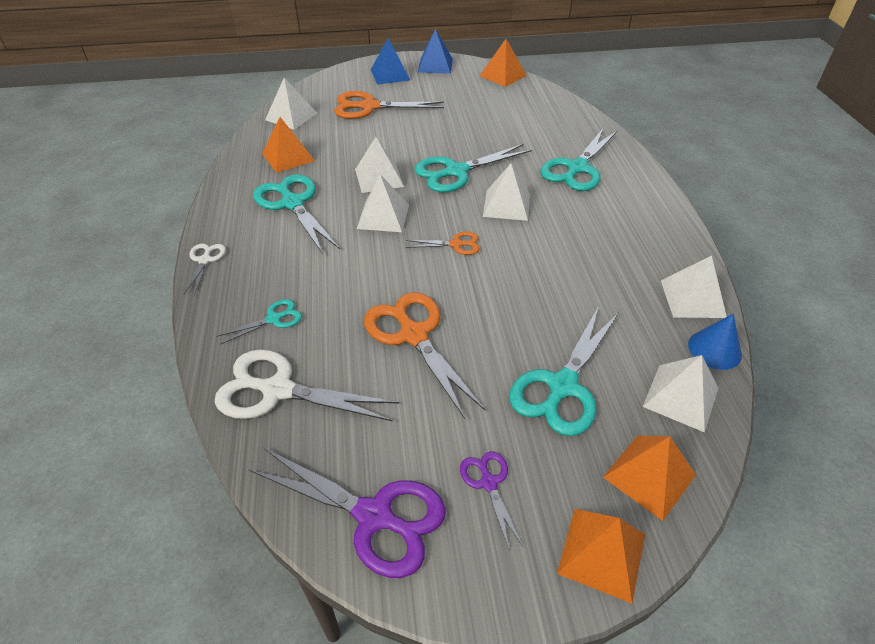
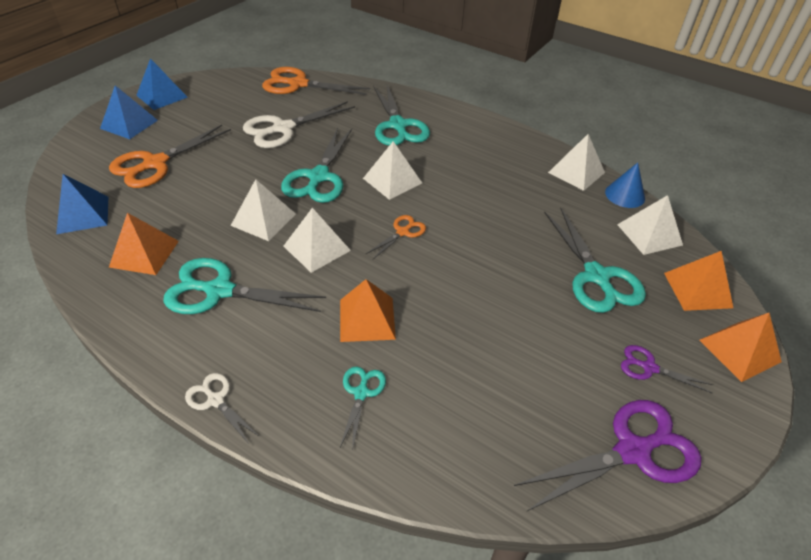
camera: 50 degrees left, 0 degrees up
white scissors [214,349,399,421] -> white scissors moved to [243,101,355,148]
white pyramid [265,78,317,130] -> blue pyramid [56,174,108,234]
orange scissors [364,292,485,419] -> orange scissors moved to [262,67,370,95]
orange pyramid [480,39,527,87] -> orange pyramid moved to [340,279,396,342]

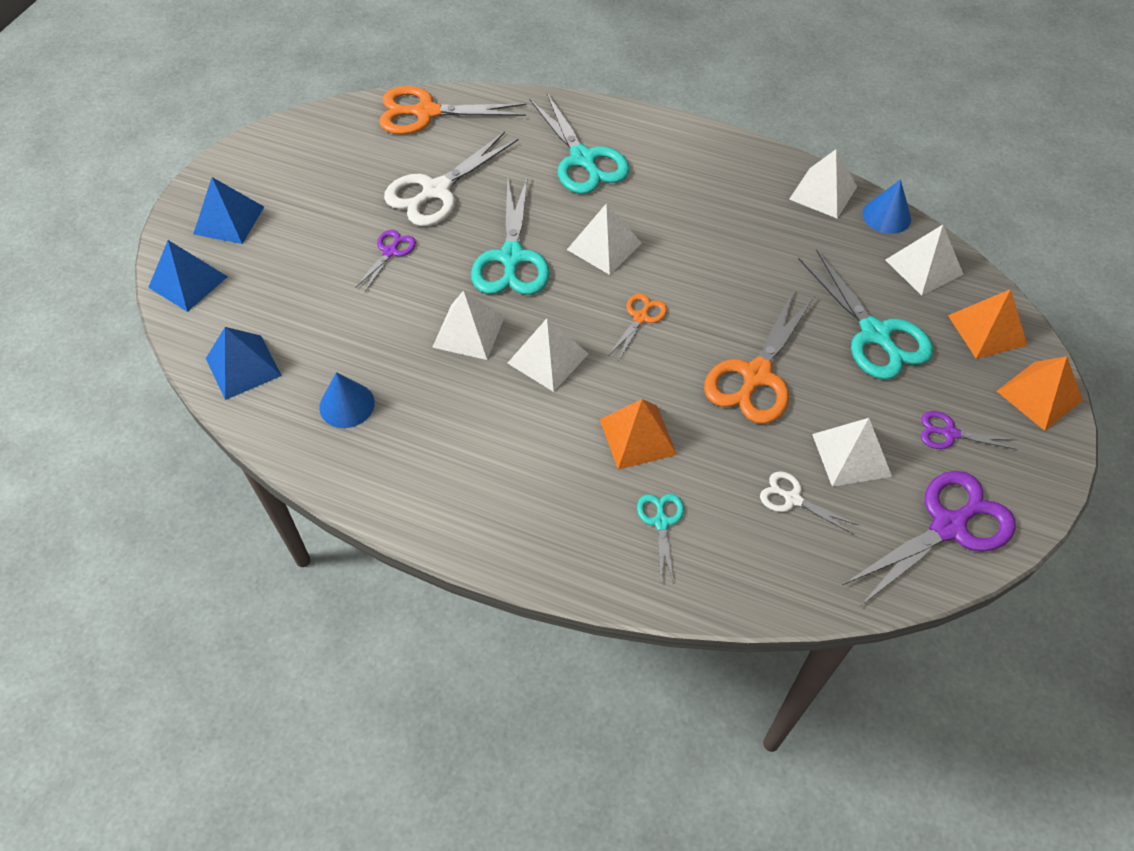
camera: 10 degrees left, 10 degrees up
orange scissors [109,125,231,188] -> orange scissors moved to [704,290,815,424]
orange pyramid [109,213,179,275] -> blue cone [319,372,375,428]
blue pyramid [136,58,188,110] -> blue pyramid moved to [148,240,228,312]
turquoise scissors [163,258,326,314] -> none
white scissors [185,373,260,444] -> white scissors moved to [760,471,858,535]
none -> purple scissors [355,230,416,292]
none -> white pyramid [812,418,892,487]

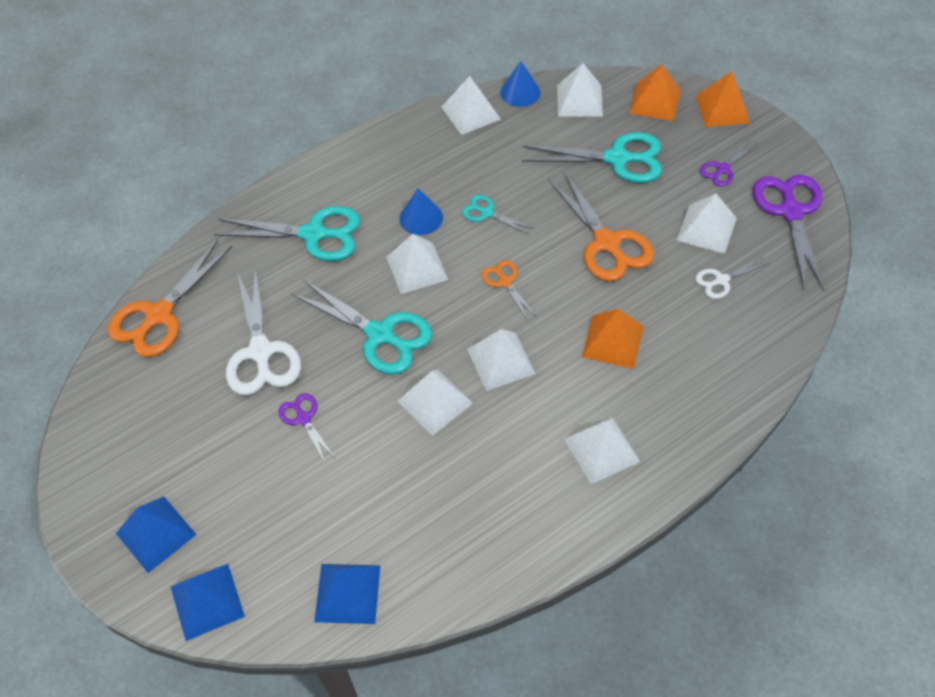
camera: 55 degrees left, 0 degrees up
blue cone [319,372,375,428] -> blue cone moved to [399,188,443,235]
turquoise scissors [637,494,684,584] -> turquoise scissors moved to [462,195,534,234]
none -> white pyramid [564,417,640,484]

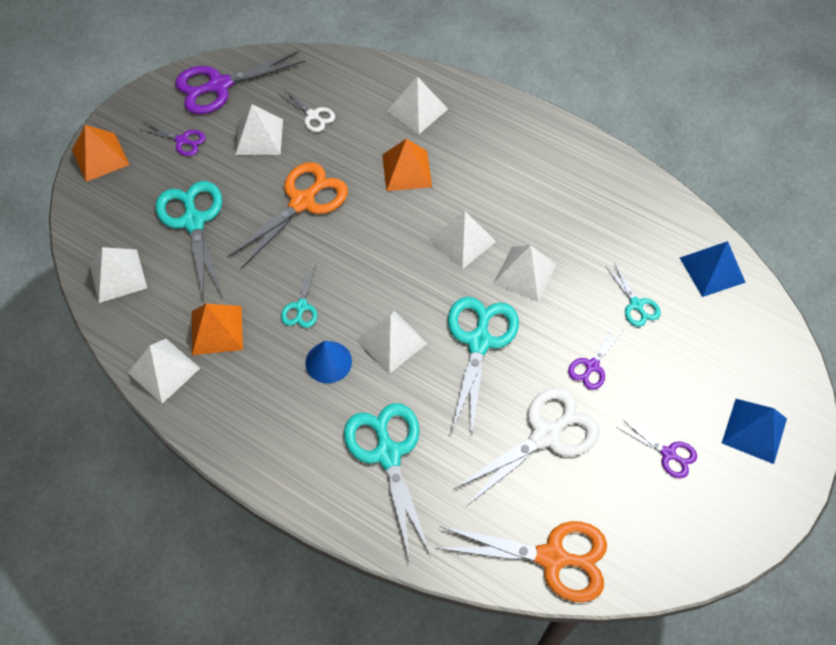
camera: 115 degrees left, 5 degrees up
blue pyramid [171,564,245,641] -> none
orange scissors [482,260,537,320] -> none
blue cone [500,61,541,107] -> none
white pyramid [564,417,640,484] -> white pyramid moved to [387,76,448,134]
orange pyramid [629,64,681,121] -> orange pyramid moved to [192,304,243,355]
none -> turquoise scissors [606,262,661,327]
none -> purple scissors [618,419,697,478]

